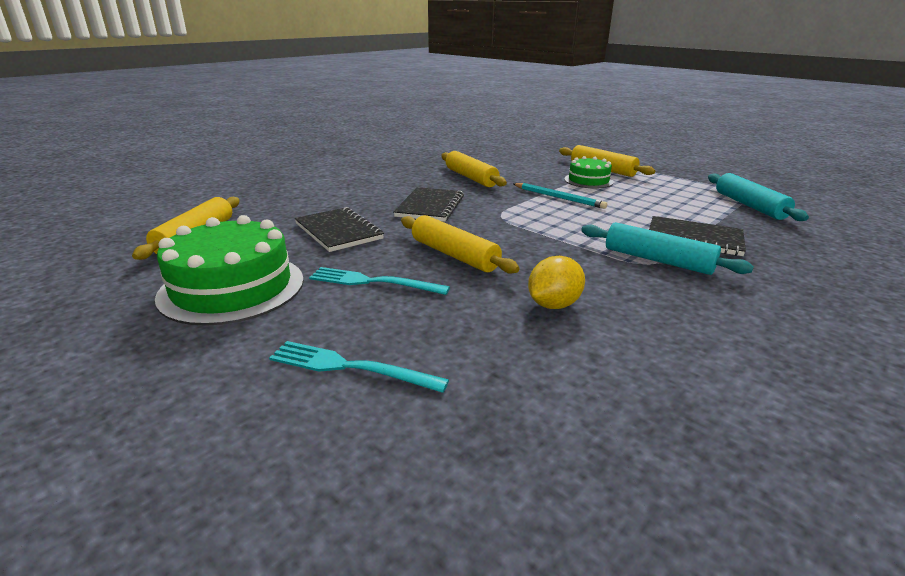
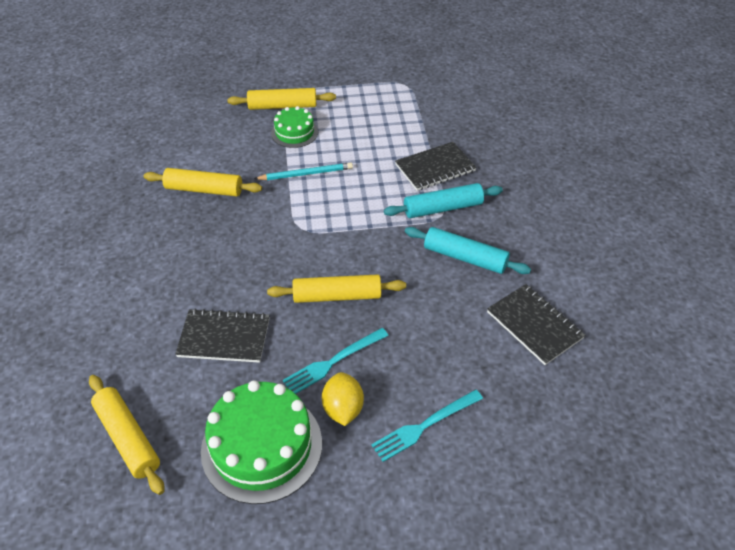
camera: 50 degrees left, 20 degrees up
black notebook [393,187,464,222] -> black notebook moved to [487,284,585,365]
yellow lemon [528,256,585,309] -> yellow lemon moved to [322,372,364,426]
turquoise rolling pin [708,173,809,221] -> turquoise rolling pin moved to [405,227,531,274]

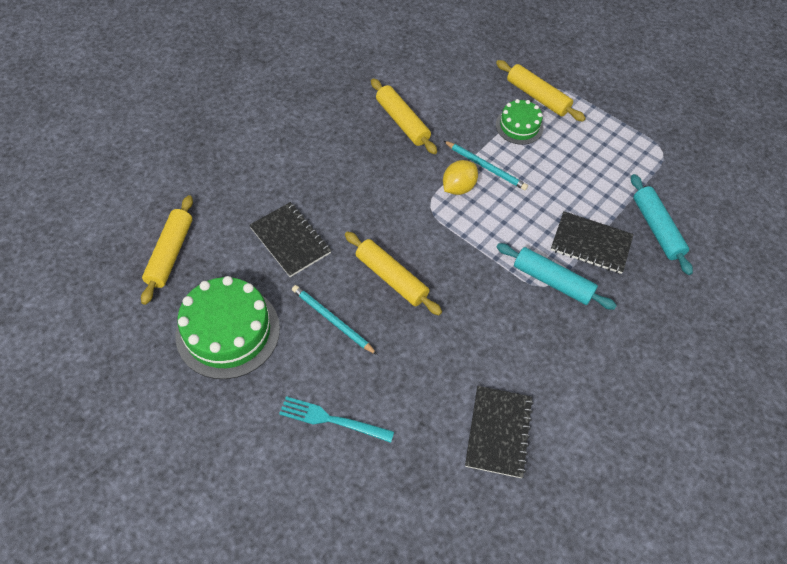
camera: 45 degrees right, 10 degrees up
turquoise fork [283,328,389,394] -> turquoise pencil [292,285,377,355]
yellow lemon [322,372,364,426] -> yellow lemon moved to [443,160,478,195]
turquoise rolling pin [405,227,531,274] -> turquoise rolling pin moved to [631,174,693,275]

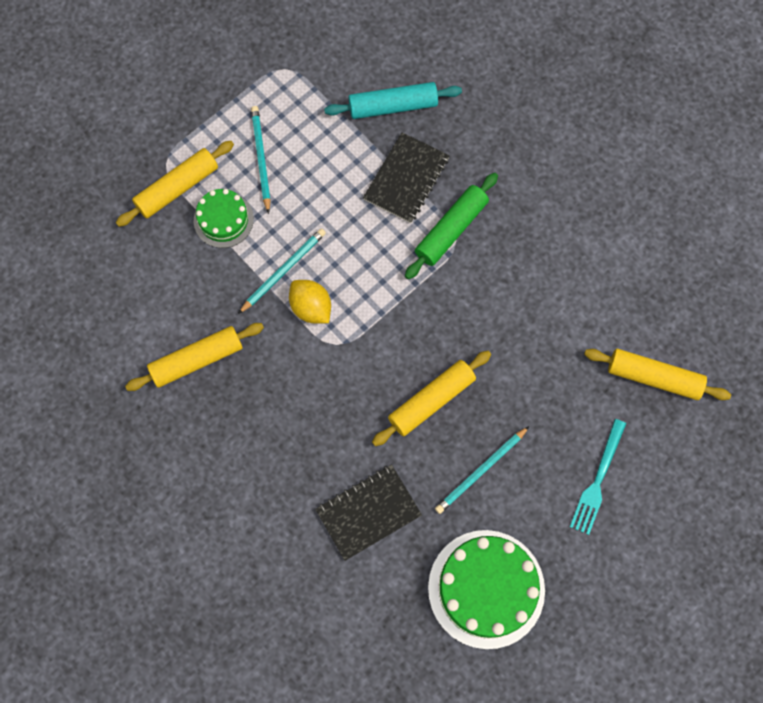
camera: 80 degrees left, 15 degrees up
yellow rolling pin [141,195,193,305] -> yellow rolling pin moved to [584,349,731,400]
black notebook [465,386,533,478] -> none
turquoise rolling pin [497,243,617,310] -> green rolling pin [405,173,498,279]
none -> turquoise pencil [251,106,271,214]

